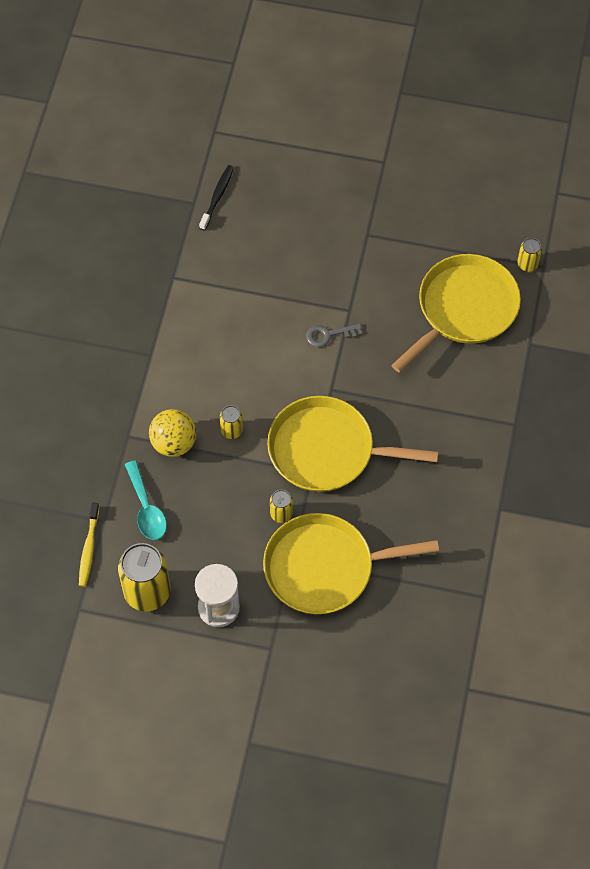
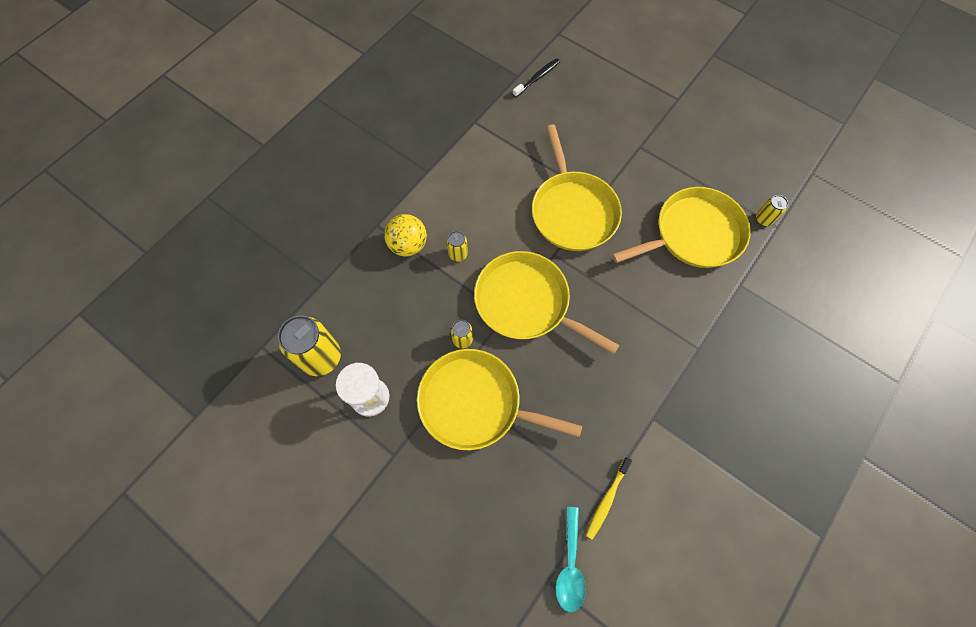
camera: 25 degrees right, 5 degrees up
yellow toothbrush [79,503,99,587] -> yellow toothbrush moved to [586,457,632,540]
turquoise spoon [125,460,167,540] -> turquoise spoon moved to [556,507,586,612]
grey key [306,324,362,347] -> yellow pan [532,125,622,251]

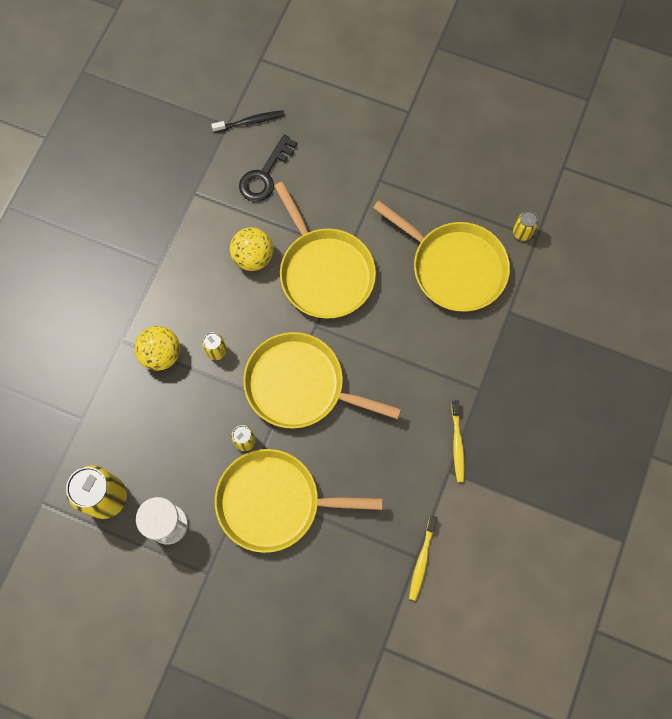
camera: 15 degrees left, 5 degrees up
black toothbrush [513,58,560,97] -> black toothbrush turned 45 degrees clockwise [211,110,284,132]
turquoise spoon [556,507,586,612] -> none
yellow pan [612,187,751,268] -> yellow pan turned 75 degrees clockwise [373,200,510,312]
none -> yellow ball [230,227,273,271]
none -> black key [239,135,297,202]
none -> yellow toothbrush [451,400,465,482]

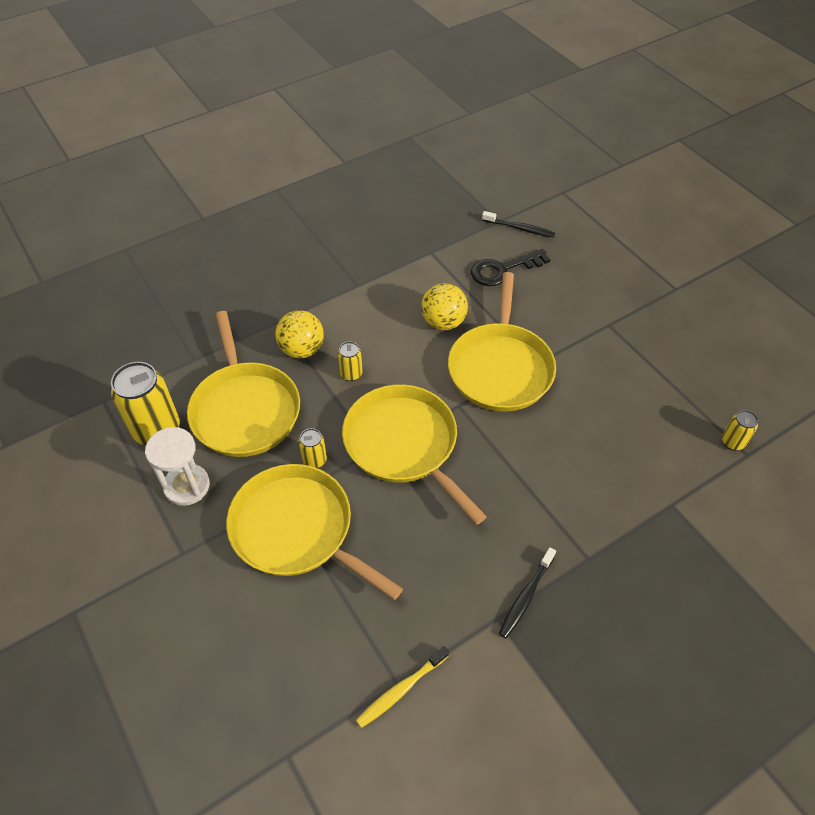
camera: 35 degrees right, 20 degrees down
yellow pan [373,200,510,312] -> yellow pan moved to [187,311,300,457]
yellow toothbrush [451,400,465,482] -> black toothbrush [499,547,556,638]

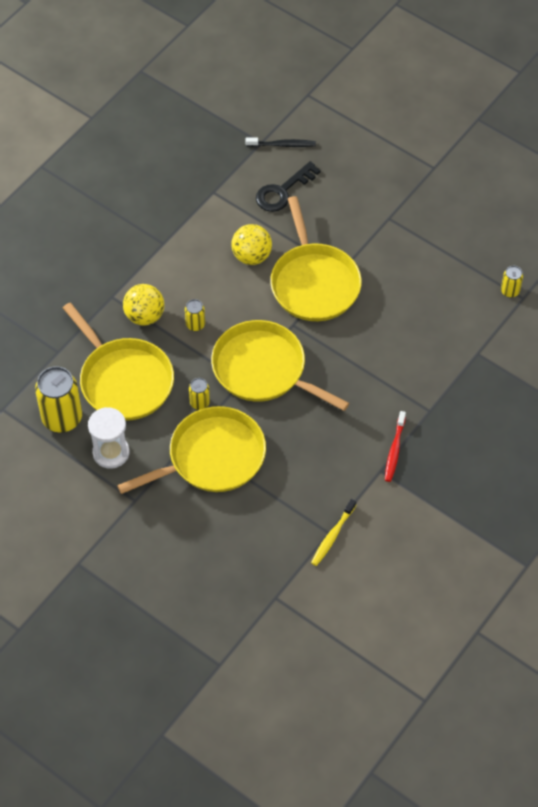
camera: 20 degrees left, 5 degrees up
yellow pan [226,464,403,600] -> yellow pan turned 135 degrees clockwise [117,406,266,494]
black toothbrush [499,547,556,638] -> red toothbrush [385,411,406,482]

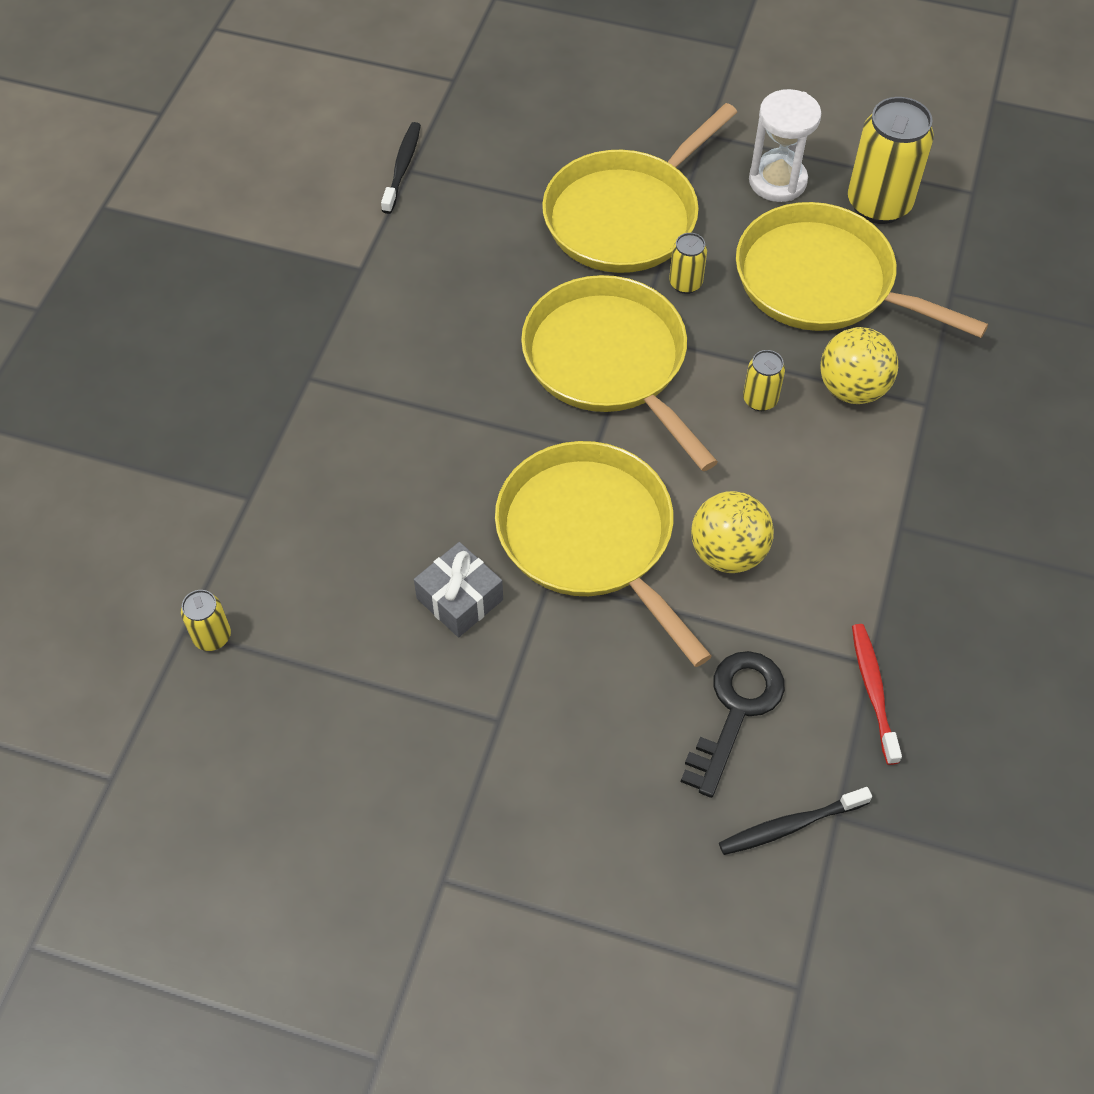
camera: 160 degrees right, 0 degrees up
yellow pan [211,320,349,411] -> yellow pan turned 135 degrees counterclockwise [521,275,718,471]
yellow toothbrush [311,499,356,566] -> black toothbrush [381,122,421,214]
red toothbrush [385,411,406,482] -> red toothbrush moved to [852,624,902,765]
none -> grey gift [414,542,503,637]

